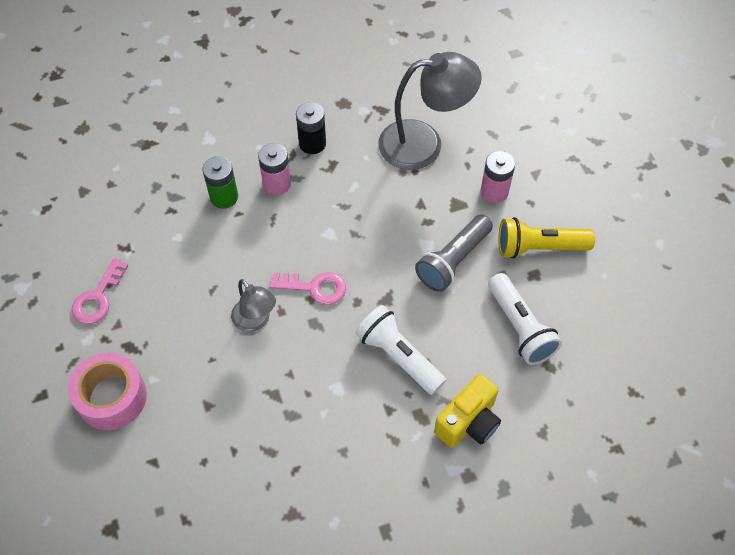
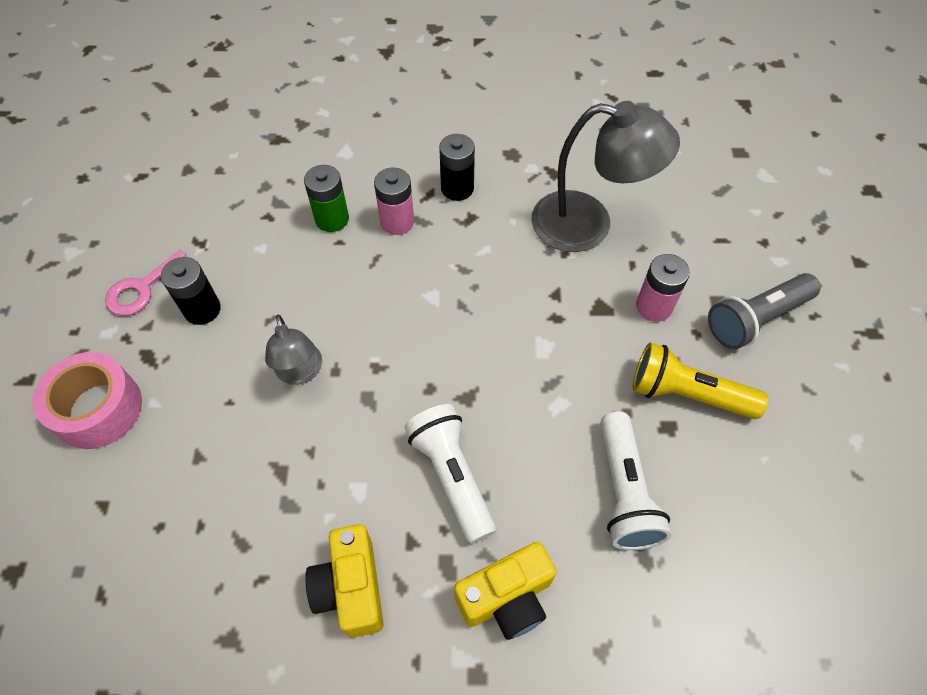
camera: 20 degrees right, 0 degrees up
pink key [269,272,346,305] -> none
grey flashlight [415,214,493,292] -> grey flashlight moved to [708,273,821,349]
none -> black battery [161,257,221,325]
none -> yellow camera [305,524,384,638]

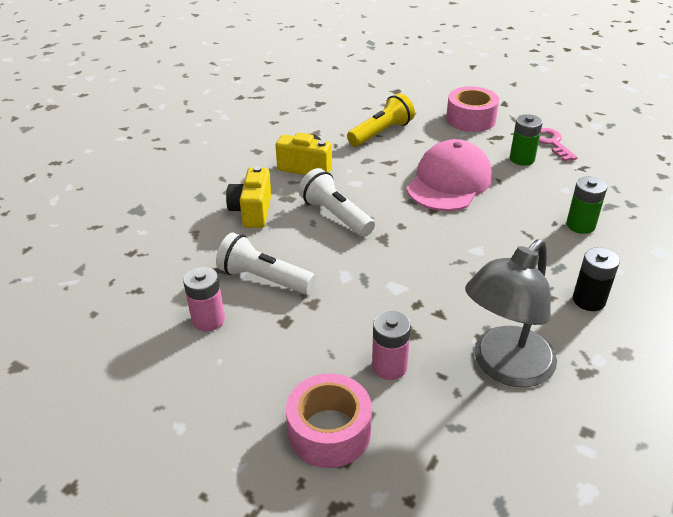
camera: 120 degrees right, 20 degrees down
black battery [161,257,221,325] -> green battery [510,114,543,166]
grey lamp [265,315,322,385] -> pink cap [406,139,492,211]
pink battery [374,167,414,235] -> pink battery moved to [183,267,225,332]
white flashlight [404,404,496,544] -> white flashlight turned 135 degrees counterclockwise [299,168,375,237]
yellow flashlight [633,343,768,419] -> yellow flashlight moved to [347,93,415,146]
grey flashlight [708,273,821,349] -> pink tape [286,374,372,468]

